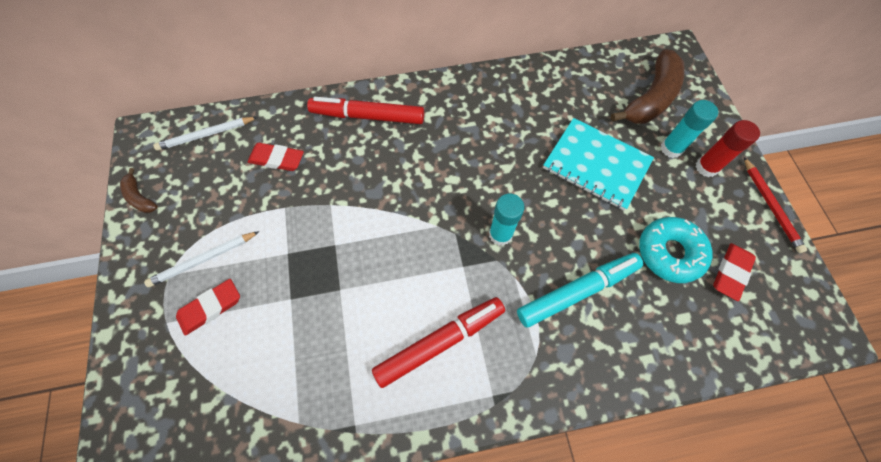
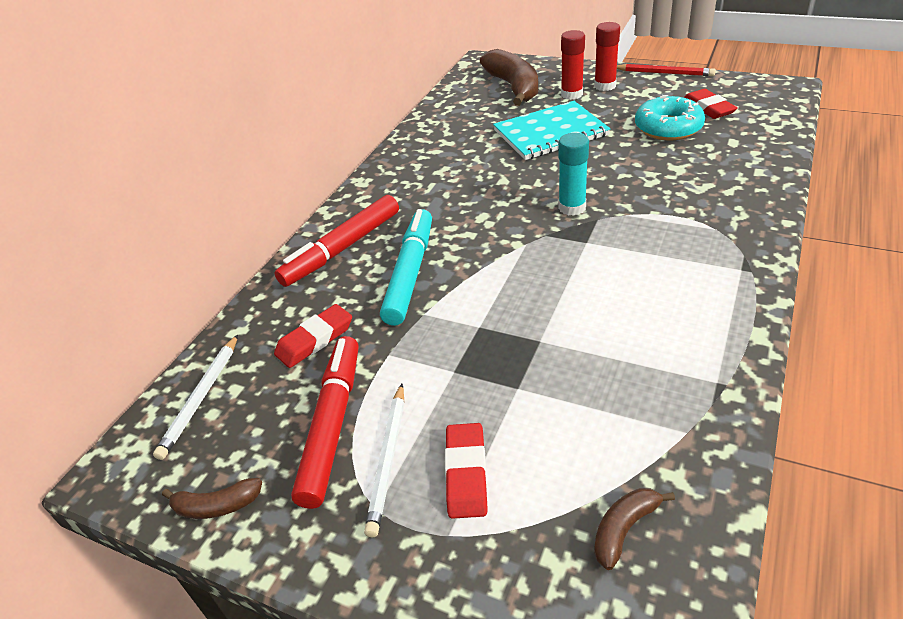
camera: 50 degrees left, 25 degrees down
red marker [372,297,505,388] -> red marker moved to [291,336,358,509]
turquoise marker [517,253,643,327] -> turquoise marker moved to [380,209,432,326]
turquoise glue stick [661,100,718,158] -> red glue stick [561,30,585,100]
none -> brown banana [594,488,675,570]

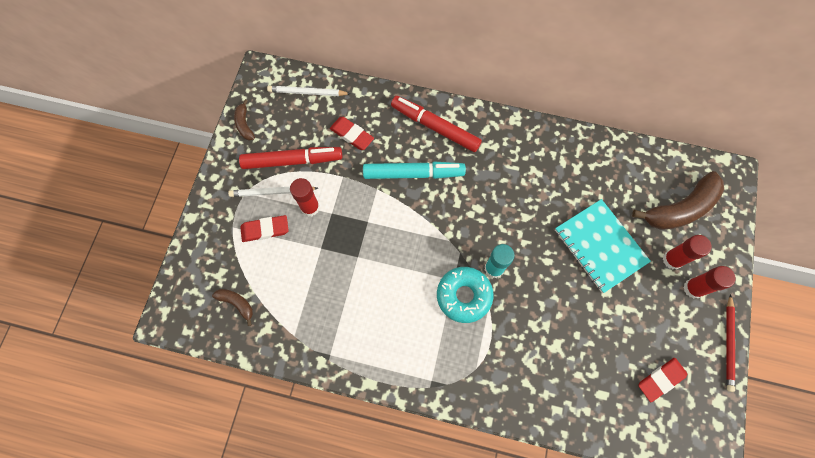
camera: 75 degrees right, 30 degrees up
turquoise donut [635,95,705,140] -> turquoise donut moved to [437,267,494,323]
none -> red glue stick [290,178,320,217]

